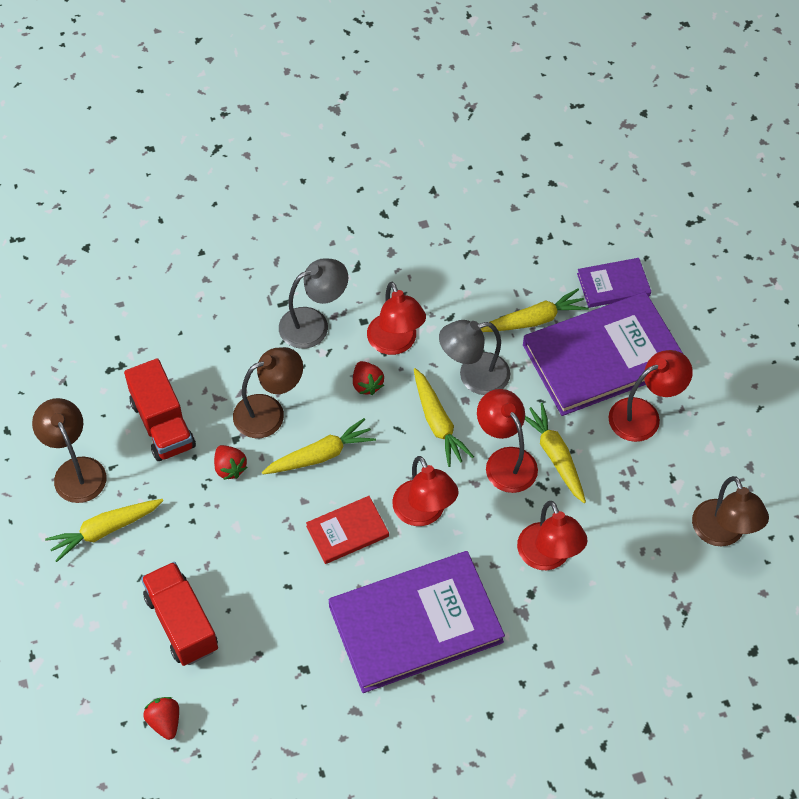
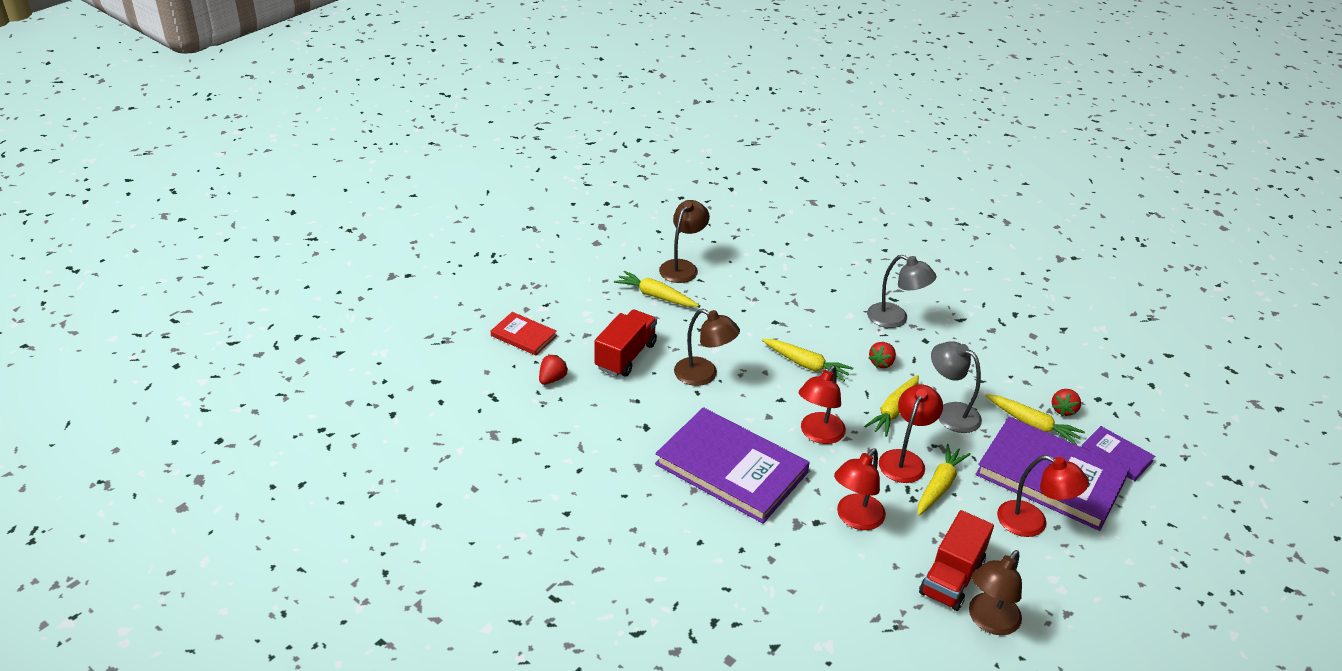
camera: 55 degrees right, 20 degrees down
red truck [124,358,196,461] -> red truck moved to [919,510,994,611]
red strawberry [214,445,248,480] -> red strawberry moved to [1052,389,1081,416]
brown lamp [233,347,303,438] -> brown lamp moved to [674,309,740,386]
red book [306,496,389,564] -> red book moved to [491,312,557,355]
red lamp [367,282,426,355] -> none

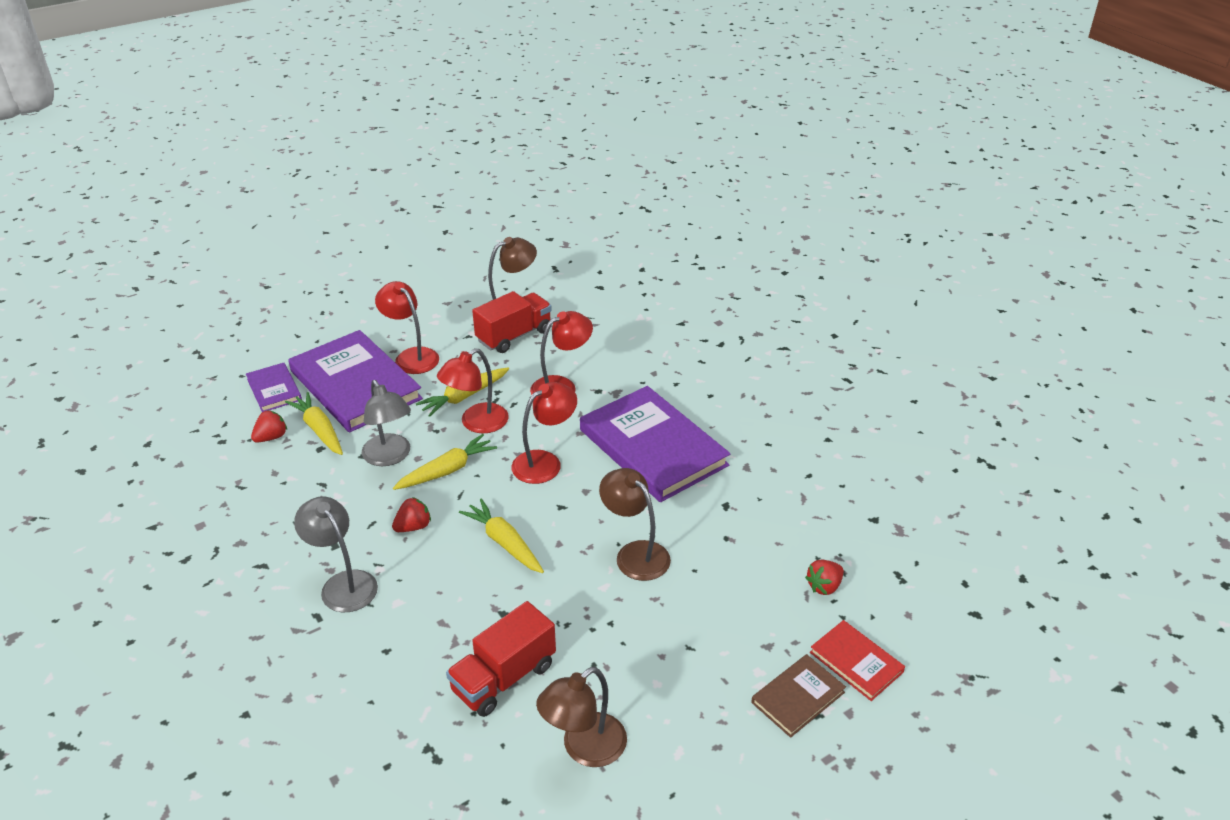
camera: 160 degrees left, 0 degrees up
red truck [594,309,657,376] -> red truck moved to [446,601,556,717]
yellow carrot [614,271,699,307] -> none
none -> brown book [751,654,846,738]

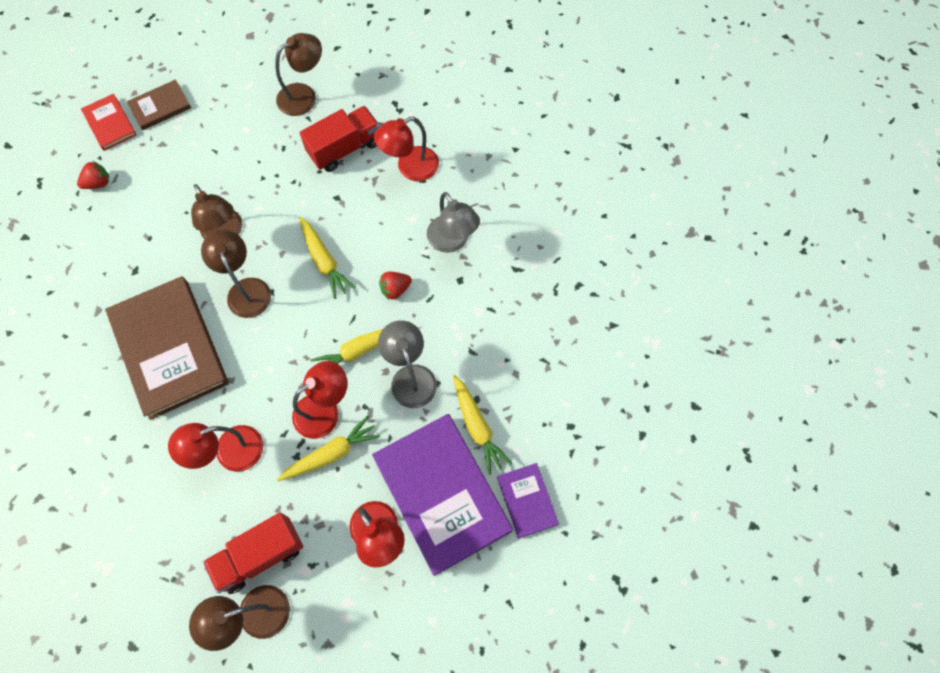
camera: 170 degrees left, 30 degrees up
red strawberry [251,410,287,443] -> none
red lamp [511,382,577,484] -> red lamp moved to [374,117,439,181]
purple book [580,386,730,502] -> brown book [105,276,229,420]
none -> brown lamp [201,230,271,318]

